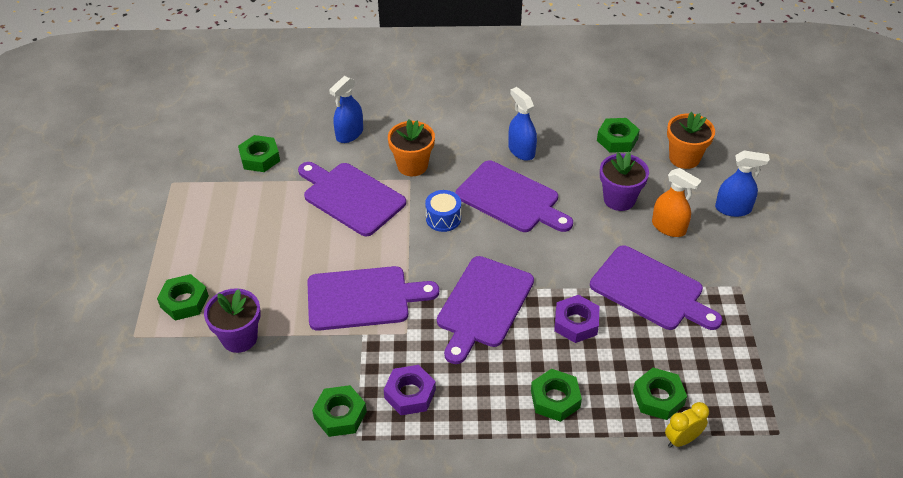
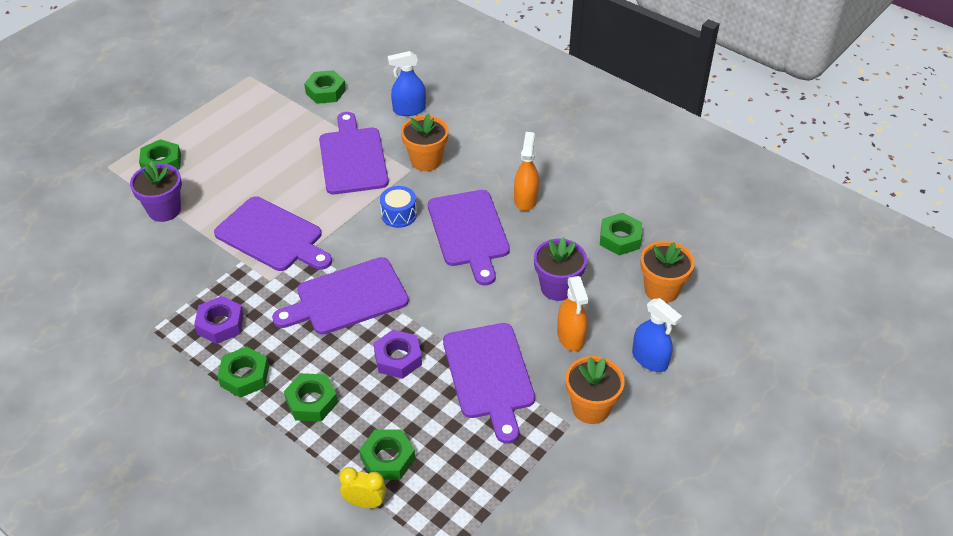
camera: 40 degrees right, 0 degrees up
green nut [312,385,367,437] -> green nut moved to [218,346,269,398]
blue spray bottle [508,87,537,161] -> orange spray bottle [514,132,539,211]
none -> orange flower pot [566,356,625,424]

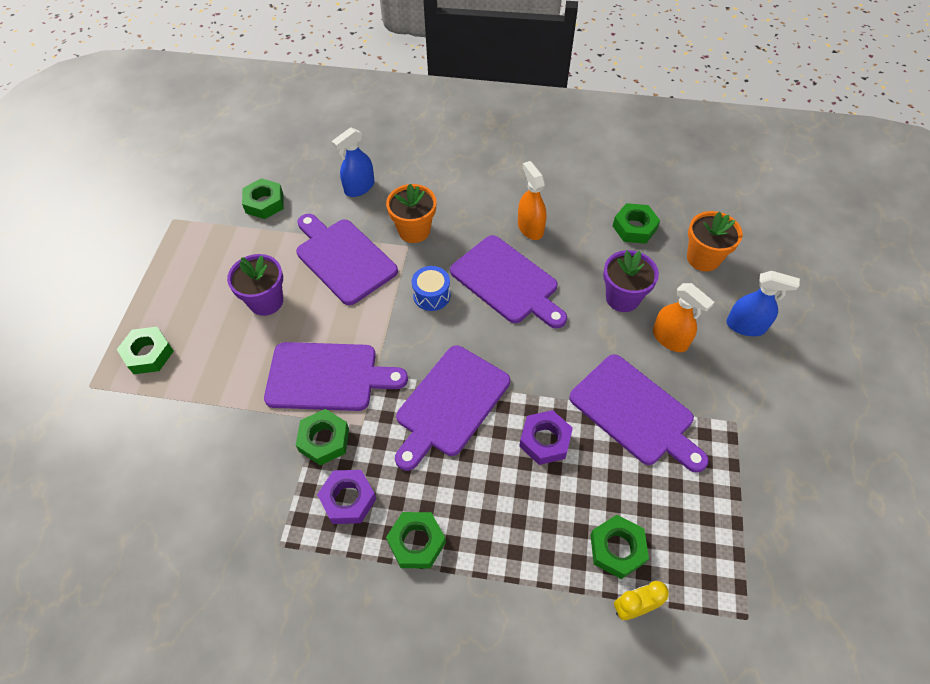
camera: 30 degrees left, 10 degrees up
purple flower pot [130,161,182,222] -> purple flower pot moved to [227,254,283,316]
green nut [284,373,338,422] -> green nut moved to [296,409,349,465]
orange flower pot [566,356,625,424] -> none

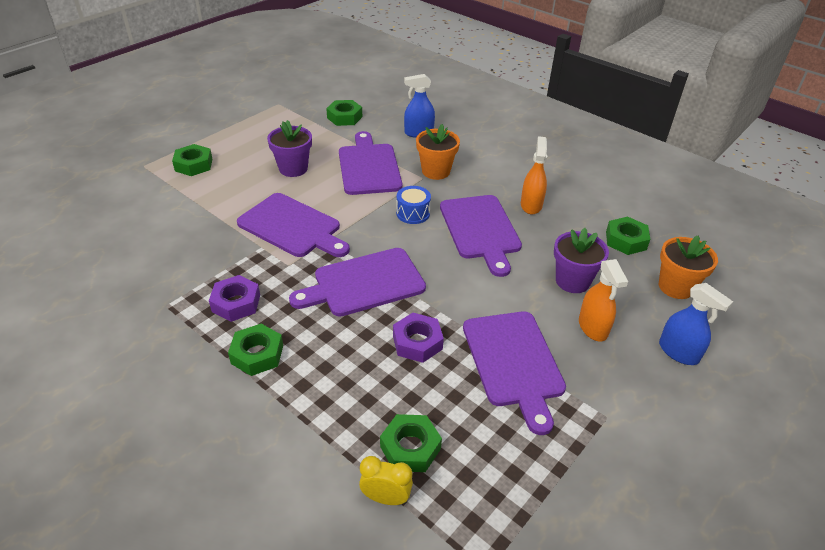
camera: 30 degrees right, 15 degrees down
green nut [296,409,349,465] -> none

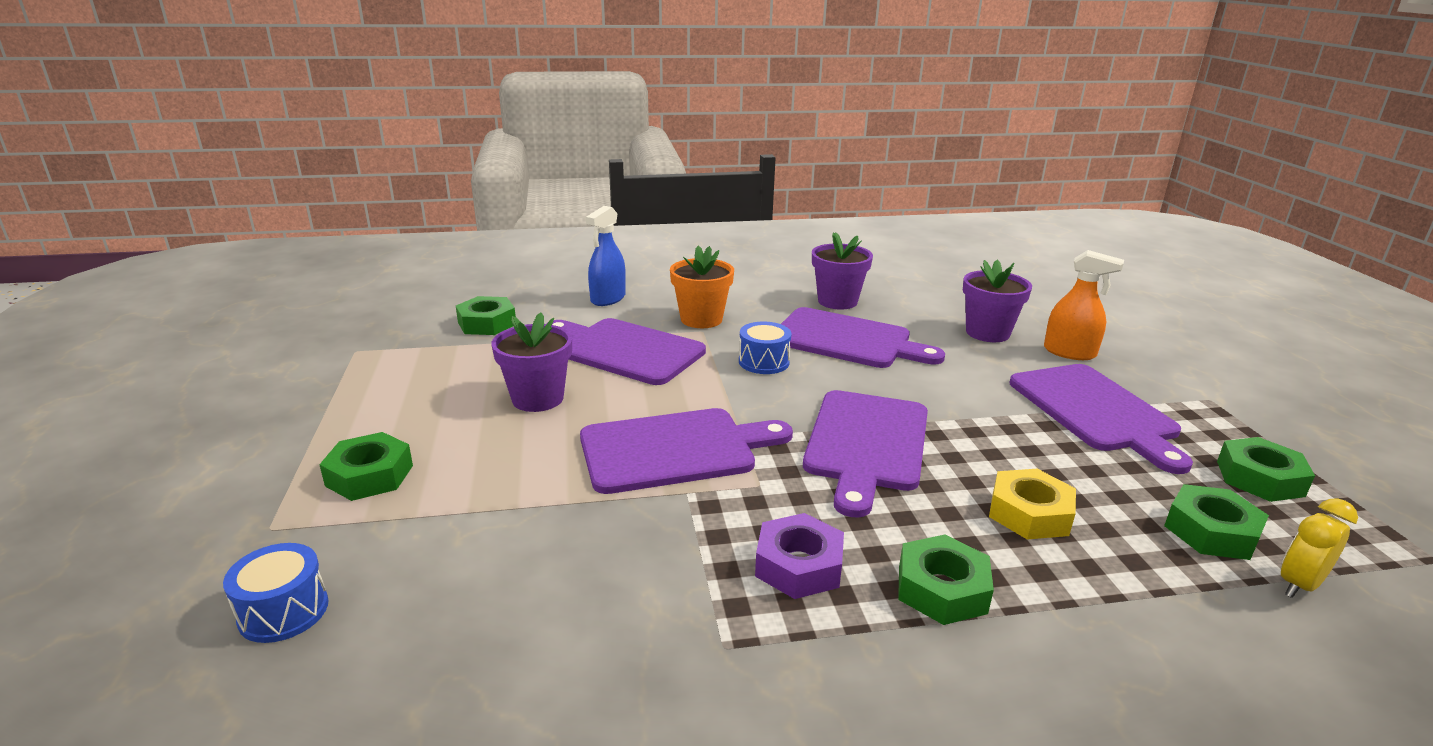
camera: 50 degrees left, 15 degrees down
purple nut [393,313,444,363] -> none
purple cutting board [463,311,566,435] -> purple cutting board turned 45 degrees clockwise [1010,364,1193,474]
orange spray bottle [521,136,547,214] -> purple flower pot [812,232,873,310]
green nut [606,217,651,255] -> green nut moved to [1217,437,1315,502]
orange flower pot [659,236,718,299] -> none
blue spray bottle [659,283,733,365] -> none
none -> blue drum [223,543,328,643]
none -> yellow nut [989,469,1076,539]

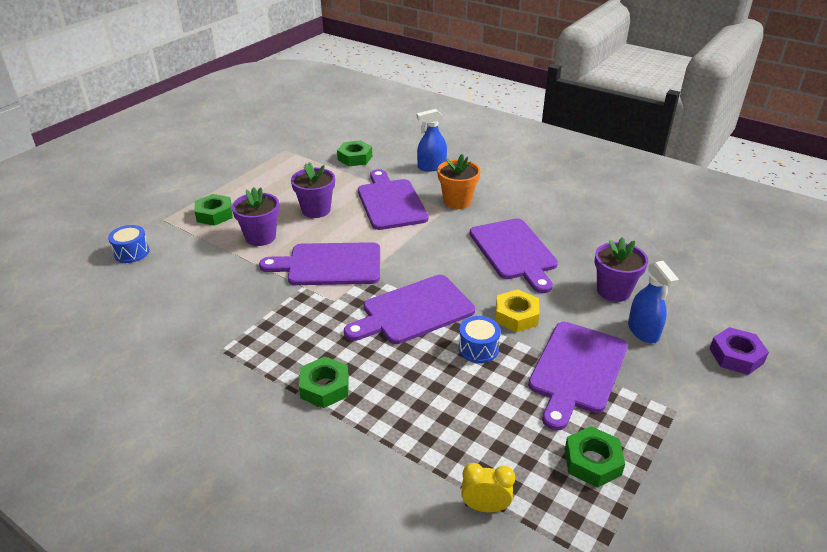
camera: 45 degrees right, 10 degrees up
purple cutting board [580,408,793,494] -> purple cutting board turned 150 degrees clockwise [259,242,380,285]
blue drum [739,322,792,374] -> blue drum moved to [459,316,501,363]
purple nut [755,513,844,599] -> purple nut moved to [709,327,769,375]
purple flower pot [812,232,873,310] -> purple flower pot moved to [232,187,279,246]
yellow nut [989,469,1076,539] -> yellow nut moved to [495,289,540,332]
orange spray bottle [1044,250,1124,360] -> blue spray bottle [628,261,679,343]
green nut [1164,484,1269,560] -> none

